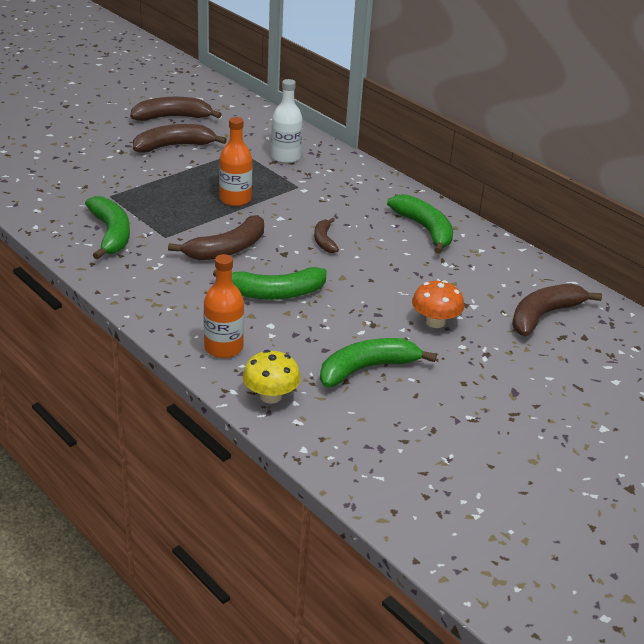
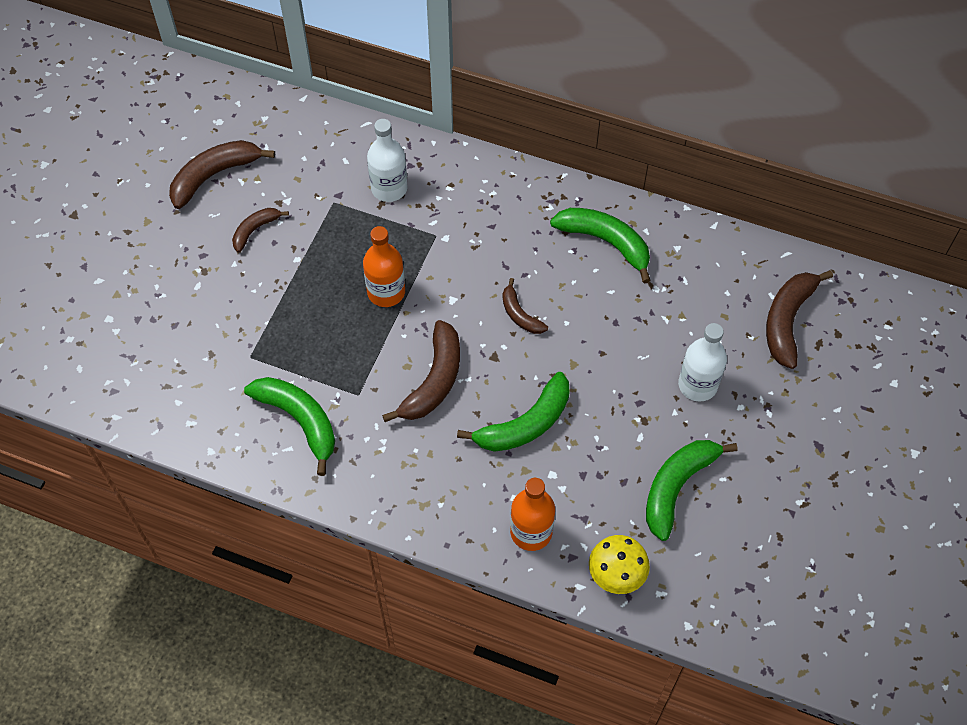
camera: 25 degrees left, 25 degrees up
brown banana [133,124,227,153] -> brown banana [232,208,289,253], size x0.57
orange mushroom [412,280,464,328] -> white bottle [678,323,727,402]

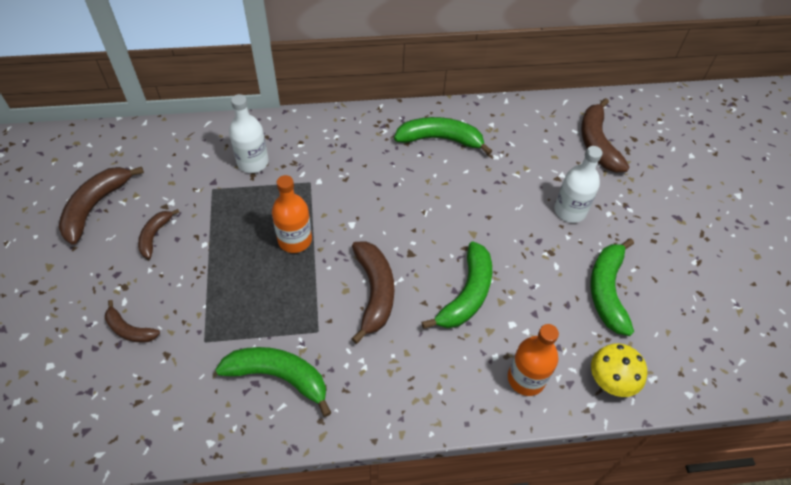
camera: 30 degrees left, 5 degrees down
brown banana [503,278,548,334] -> brown banana moved to [105,300,160,343]

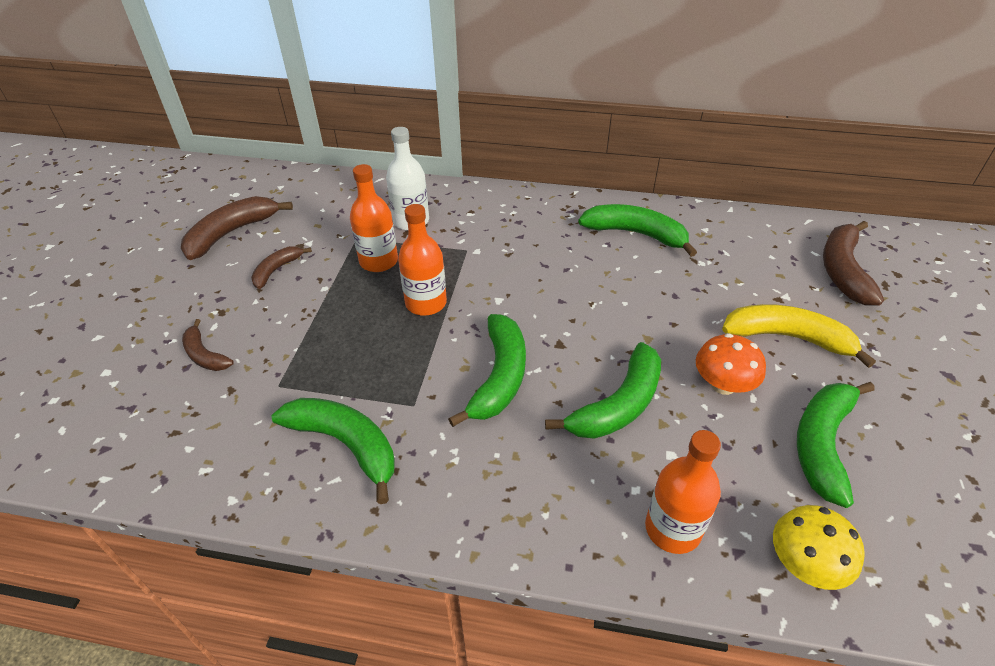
camera: 20 degrees right, 10 degrees down
brown banana [351,241,394,344] -> green banana [448,314,526,427]
white bottle [554,146,602,223] -> yellow banana [722,304,876,368]
none -> orange bottle [350,164,398,272]
none -> orange mushroom [696,333,766,395]

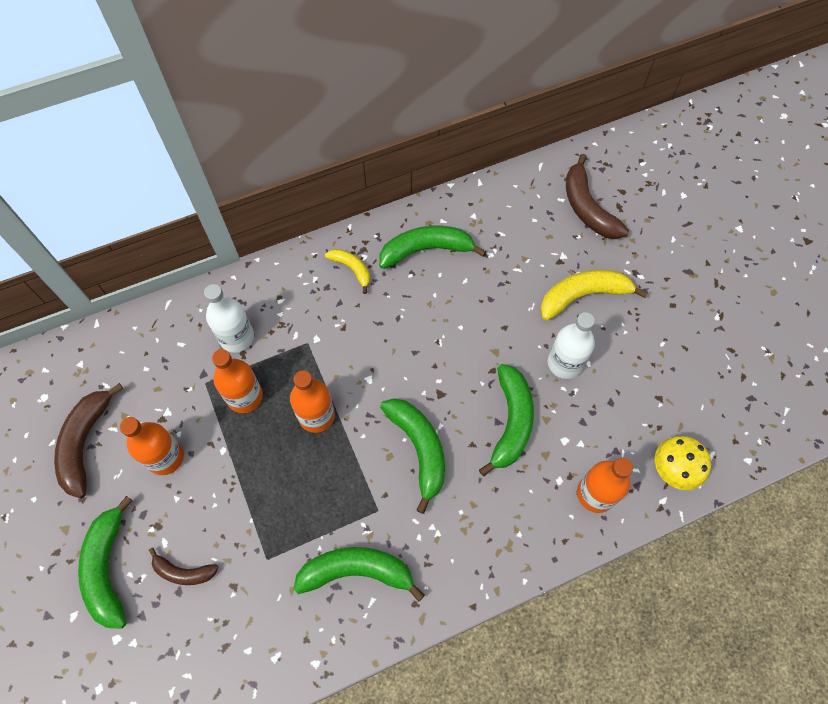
camera: 35 degrees left, 20 degrees up
brown banana [251,246,312,289] -> orange bottle [119,417,184,475]
orange mushroom [696,333,766,395] -> white bottle [548,312,595,379]
green banana [797,382,874,508] -> green banana moved to [78,496,132,629]
none -> yellow banana [325,249,370,294]

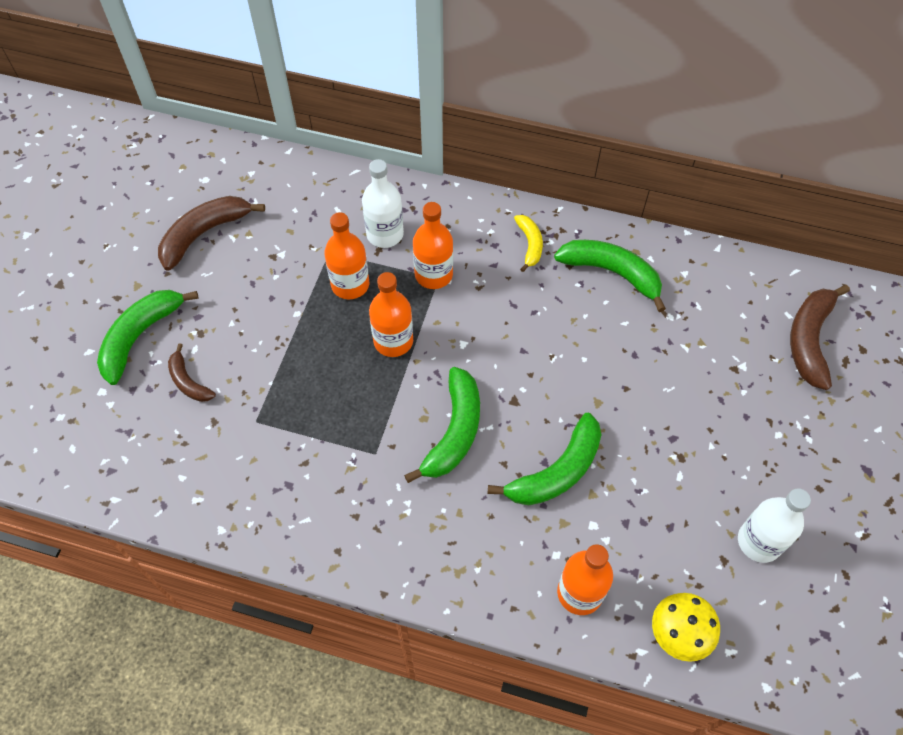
camera: 40 degrees right, 5 degrees down
orange bottle [119,417,184,475] -> orange bottle moved to [413,202,453,289]
green banana [293,547,425,602] -> none
yellow banana [540,270,648,321] -> none
white bottle [548,312,595,379] -> white bottle moved to [738,488,811,563]

